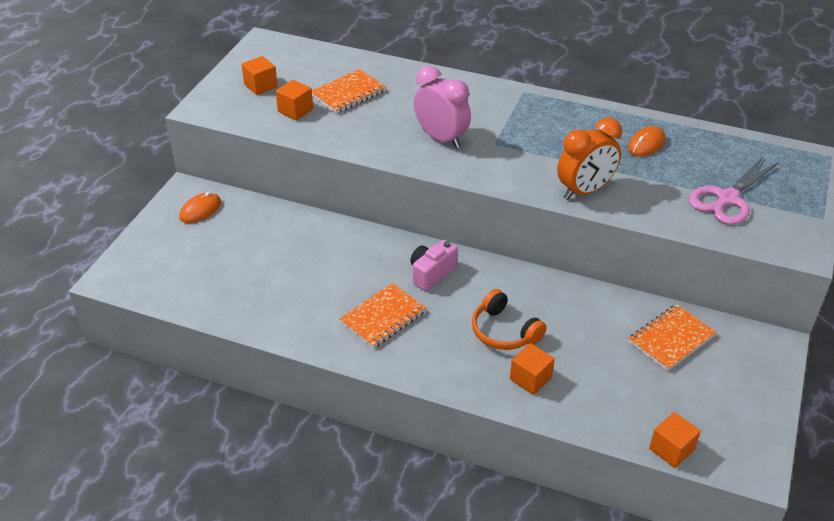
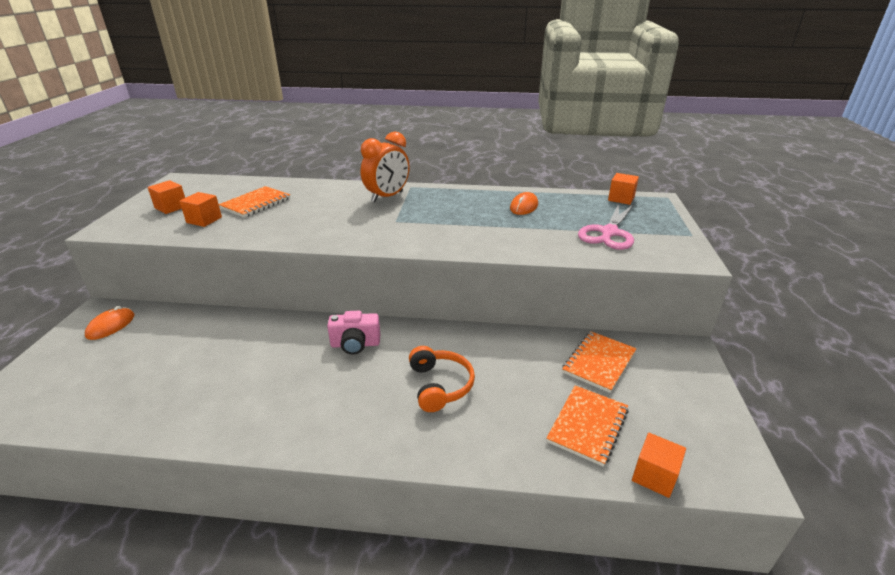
camera: 15 degrees left, 10 degrees down
orange notebook [340,283,426,348] -> orange notebook moved to [546,385,629,467]
pink camera [410,240,457,291] -> pink camera turned 120 degrees counterclockwise [327,311,380,355]
pink clock [413,66,471,148] -> none
orange headphones [472,289,547,350] -> orange headphones turned 135 degrees counterclockwise [409,346,475,412]
orange cube [510,343,555,395] -> orange cube moved to [608,173,639,205]
orange clock [557,117,622,200] -> orange clock moved to [361,131,410,203]

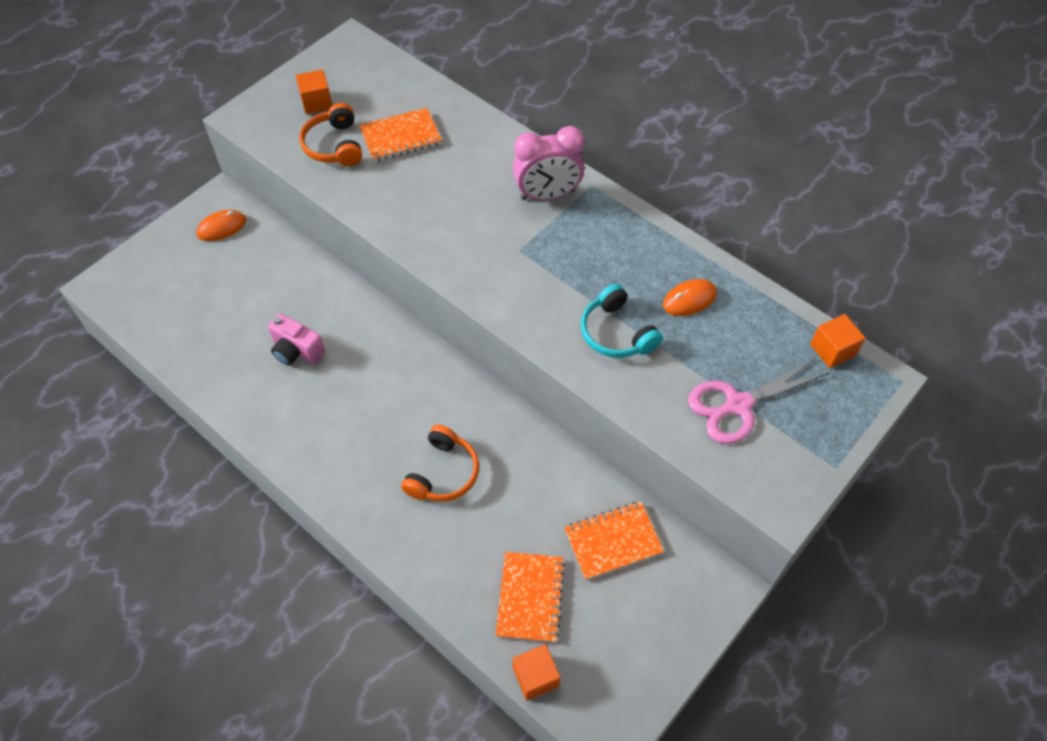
camera: 35 degrees right, 25 degrees up
orange cube [180,192,222,227] -> orange headphones [300,103,362,166]
pink camera [327,311,380,355] -> pink camera moved to [268,313,325,366]
orange clock [361,131,410,203] -> pink clock [513,126,585,200]
orange notebook [546,385,629,467] -> orange notebook turned 60 degrees counterclockwise [496,552,565,643]
none -> turquoise headphones [581,284,663,358]

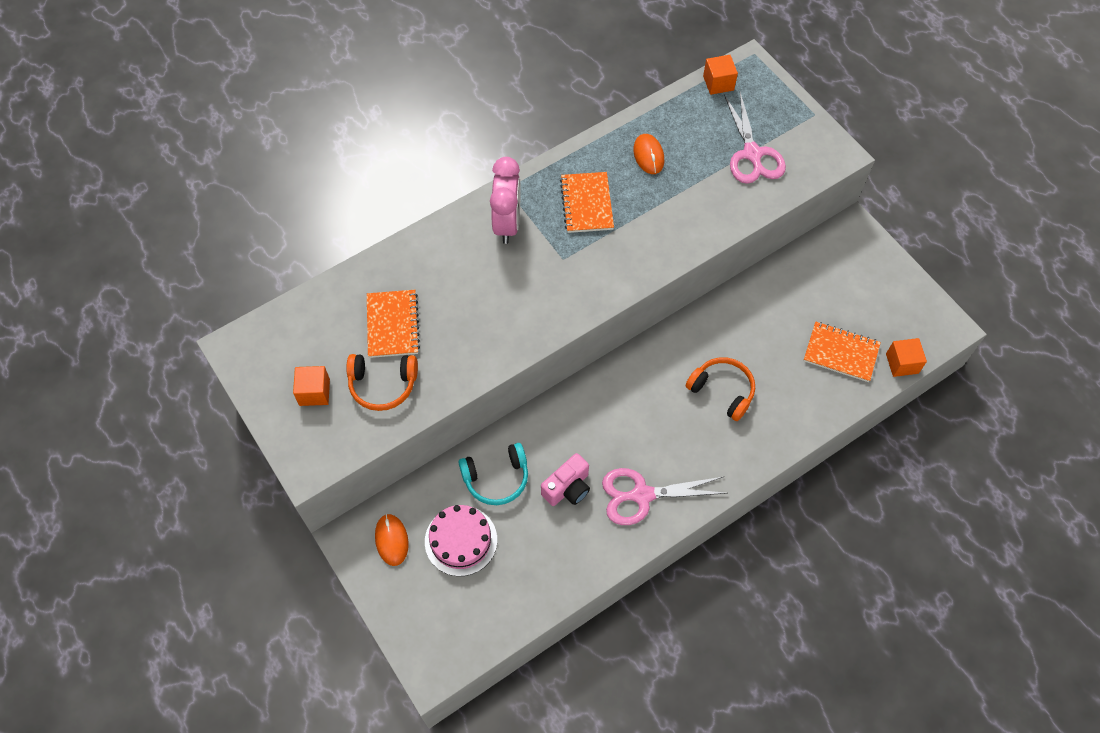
camera: 75 degrees left, 5 degrees up
orange notebook [564,501,664,580] -> orange notebook moved to [560,172,614,233]
turquoise headphones [581,284,663,358] -> turquoise headphones moved to [458,443,528,505]
none -> pink cake [425,505,497,576]
none -> pink scissors [602,468,726,525]

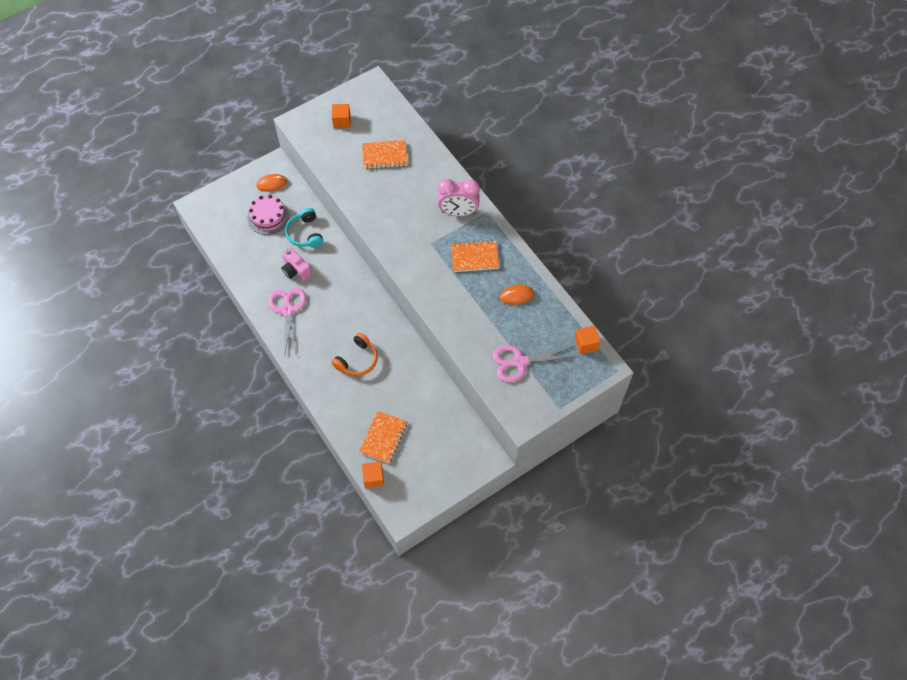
camera: 90 degrees right, 0 degrees up
orange headphones [346,354,418,411] -> none

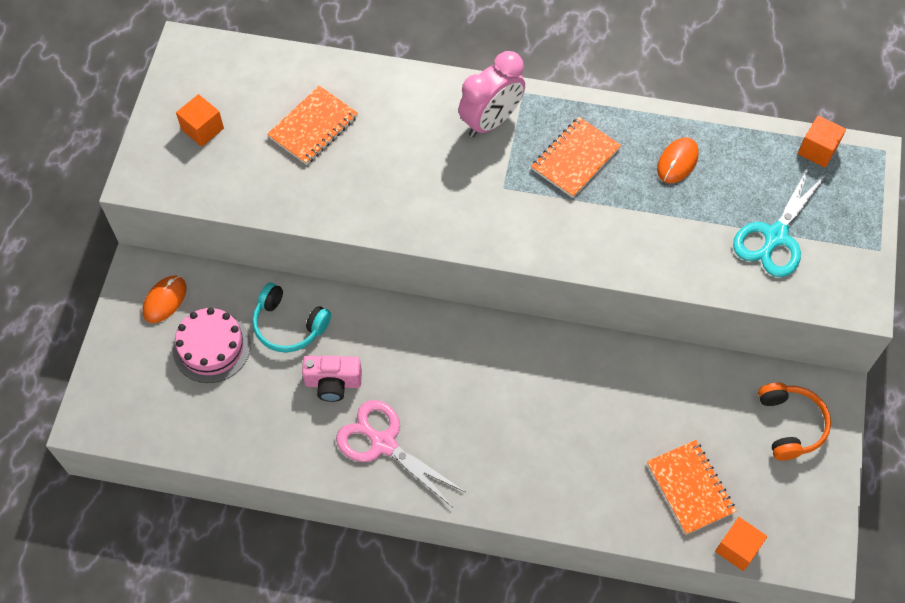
camera: 45 degrees left, 0 degrees up
orange headphones [332,333,378,376] -> orange headphones moved to [758,383,831,460]
pink scissors [493,345,578,382] -> turquoise scissors [733,165,828,277]

